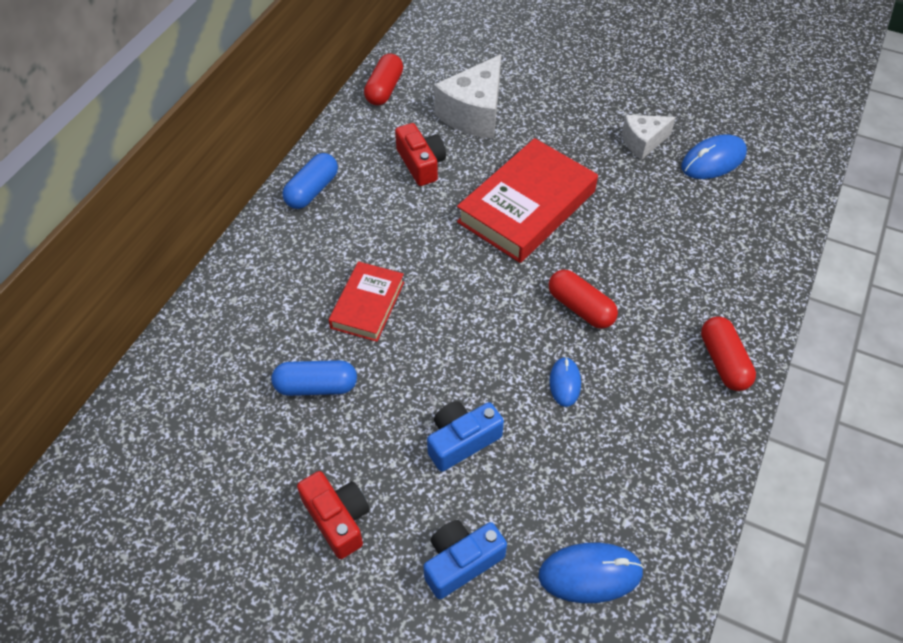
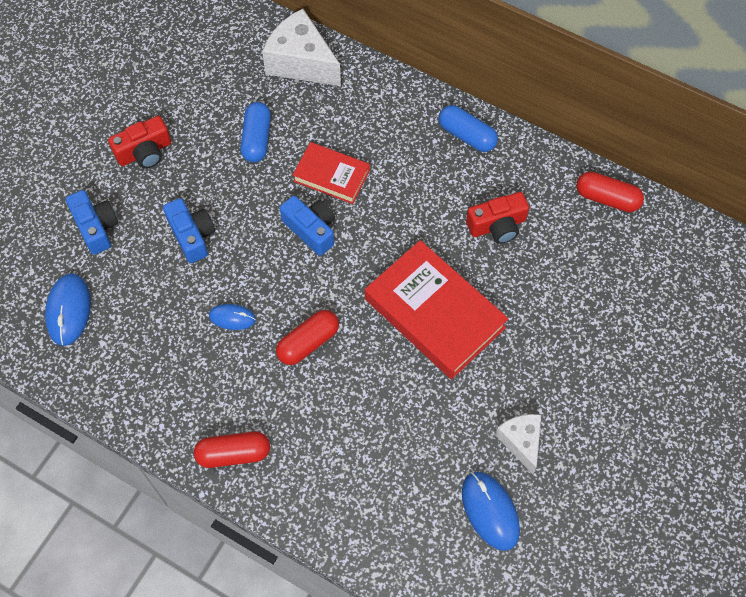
camera: 95 degrees right, 10 degrees up
white cheese [434,55,501,139] -> white cheese moved to [262,9,341,86]
none -> blue camera [280,196,335,256]

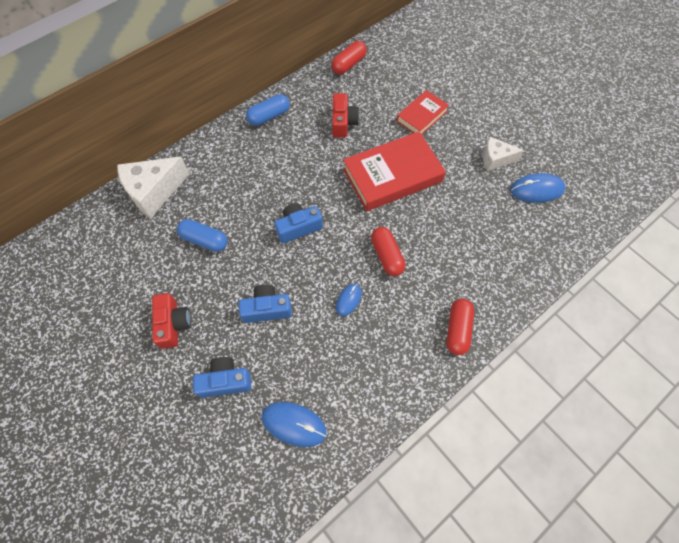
camera: 70 degrees left, 0 degrees up
red book [293,142,370,204] -> red book moved to [396,90,449,135]

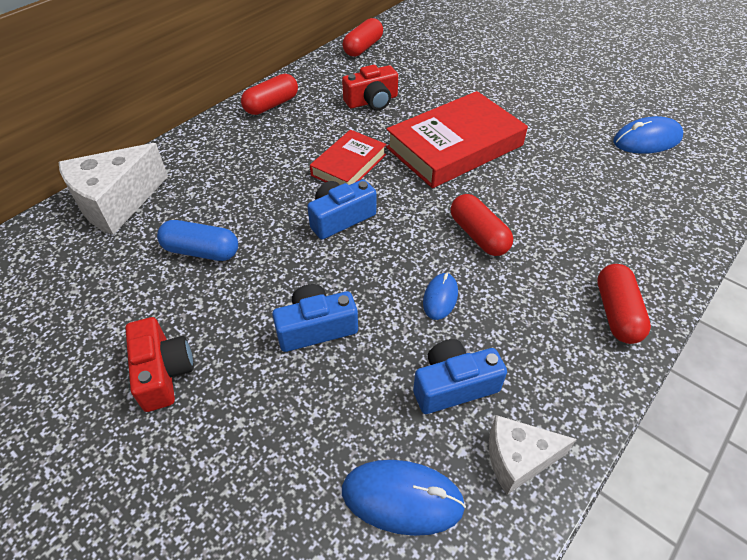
camera: 10 degrees left, 15 degrees down
blue camera [193,357,251,398] -> blue camera moved to [413,339,507,414]
blue capsule [246,94,290,126] -> red capsule [241,74,298,115]
red camera [332,93,359,138] -> red camera turned 75 degrees clockwise [342,65,398,110]
red book [396,90,449,135] -> red book moved to [310,130,386,185]
white cheese [483,137,524,172] -> white cheese moved to [489,415,577,495]

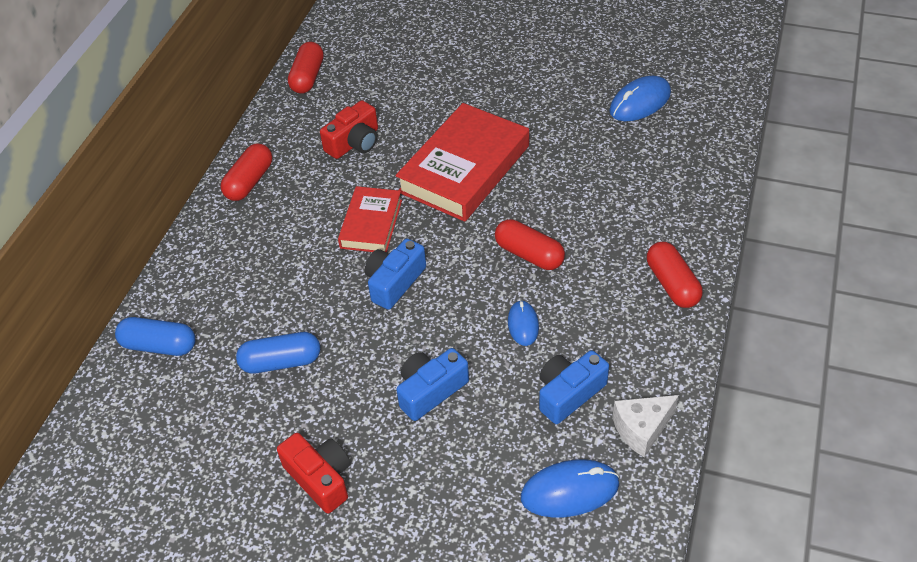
camera: 20 degrees left, 0 degrees up
white cheese [58,143,168,235] -> blue capsule [115,317,195,356]

